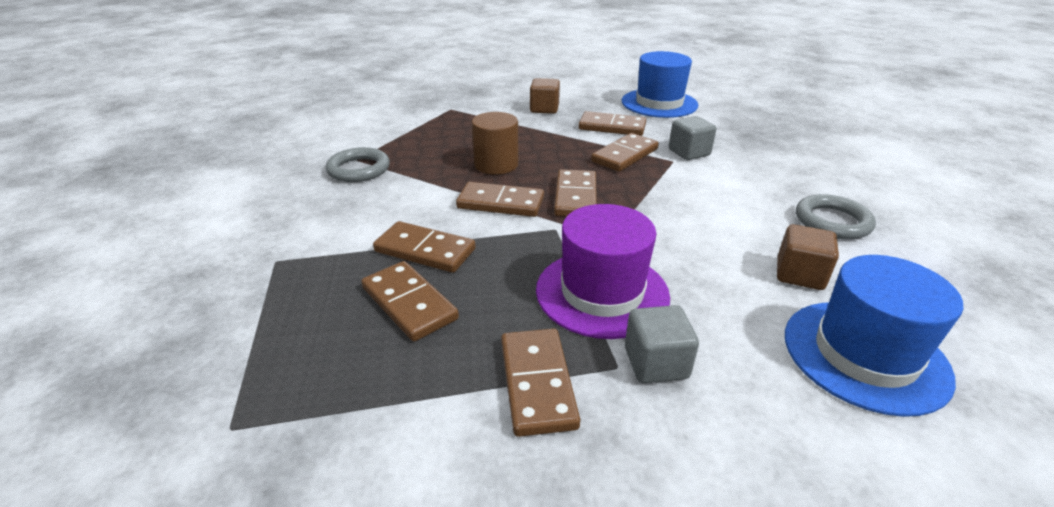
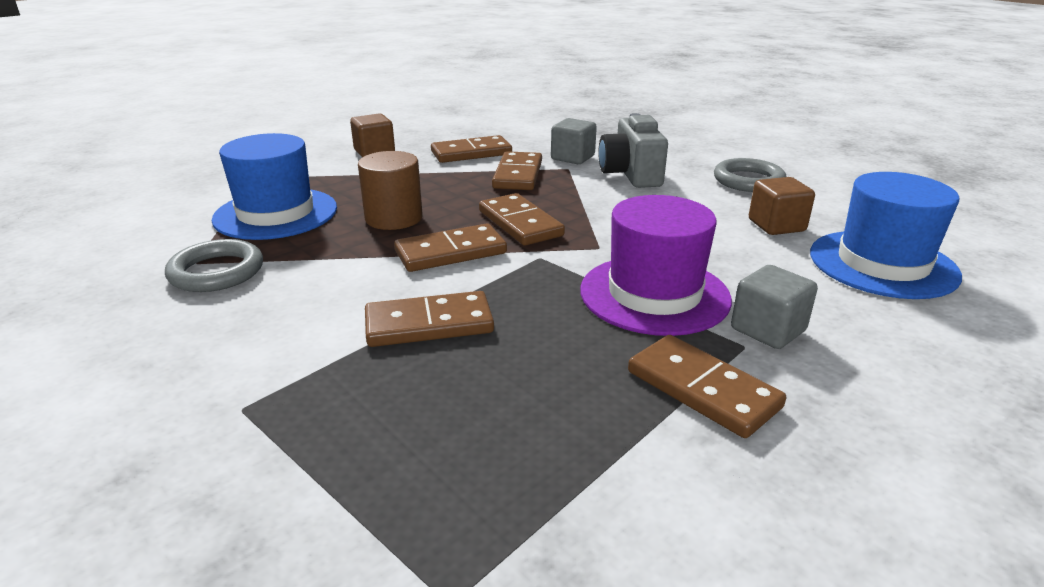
camera: 35 degrees left, 5 degrees down
brown domino [361,261,459,341] -> none
blue hat [622,51,698,118] -> blue hat moved to [212,133,337,240]
none -> grey camera [599,113,668,188]

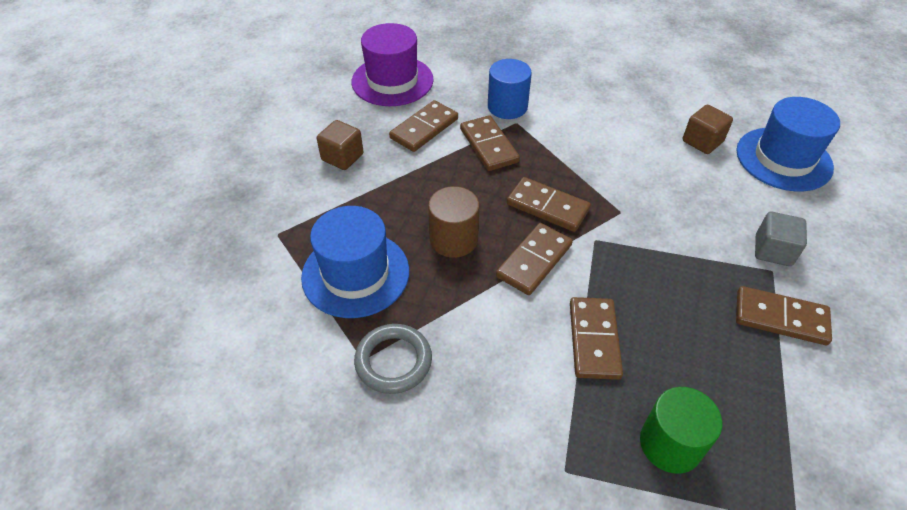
camera: 30 degrees left, 20 degrees up
brown domino [365,291,494,347] -> brown domino turned 45 degrees counterclockwise [570,297,623,380]
grey cube [551,118,597,164] -> blue cylinder [488,59,532,119]
purple hat [580,195,732,336] -> purple hat moved to [351,23,434,106]
grey camera [599,113,668,188] -> none
grey ring [714,158,786,192] -> none
none -> green cylinder [640,387,722,474]

